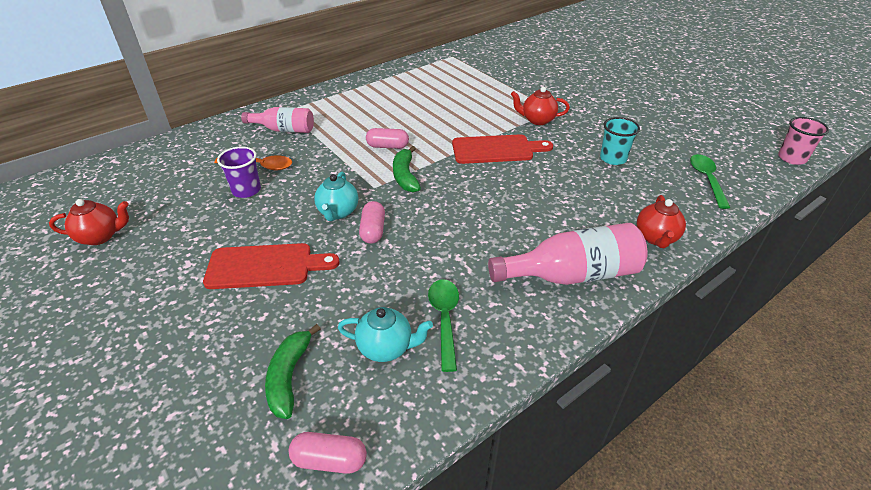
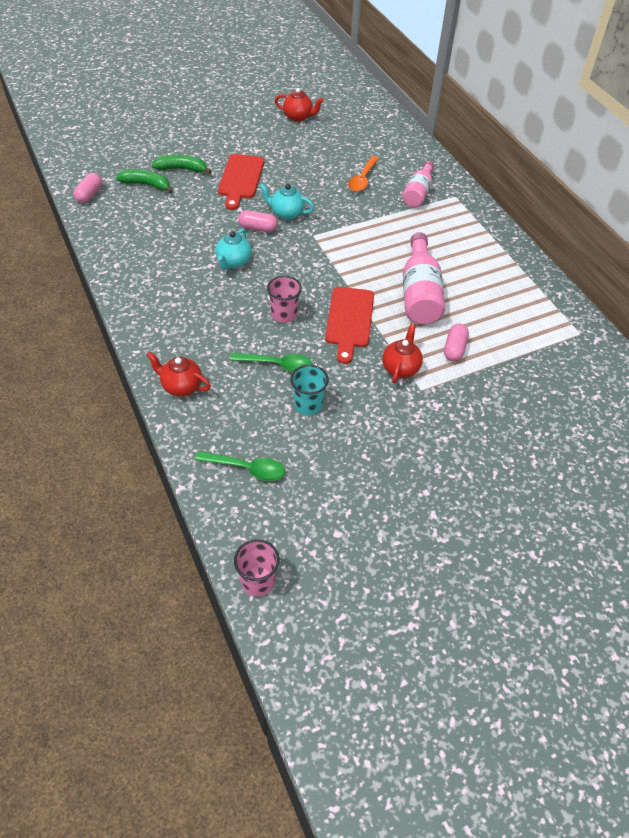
camera: 100 degrees right, 10 degrees up
red teapot [49,199,129,245] -> red teapot turned 75 degrees counterclockwise [275,88,324,122]
purple cup [217,146,261,198] -> none
turquoise teapot [338,307,433,362] -> turquoise teapot moved to [216,228,252,270]
pink capsule [366,128,409,149] -> pink capsule moved to [444,324,469,361]
green banana [393,146,421,193] -> green banana moved to [152,155,212,174]
green spoon [428,279,459,372] -> green spoon moved to [230,353,313,372]
pink bottle [488,223,648,285] -> pink bottle moved to [403,232,445,324]
none -> pink cup [267,276,302,323]

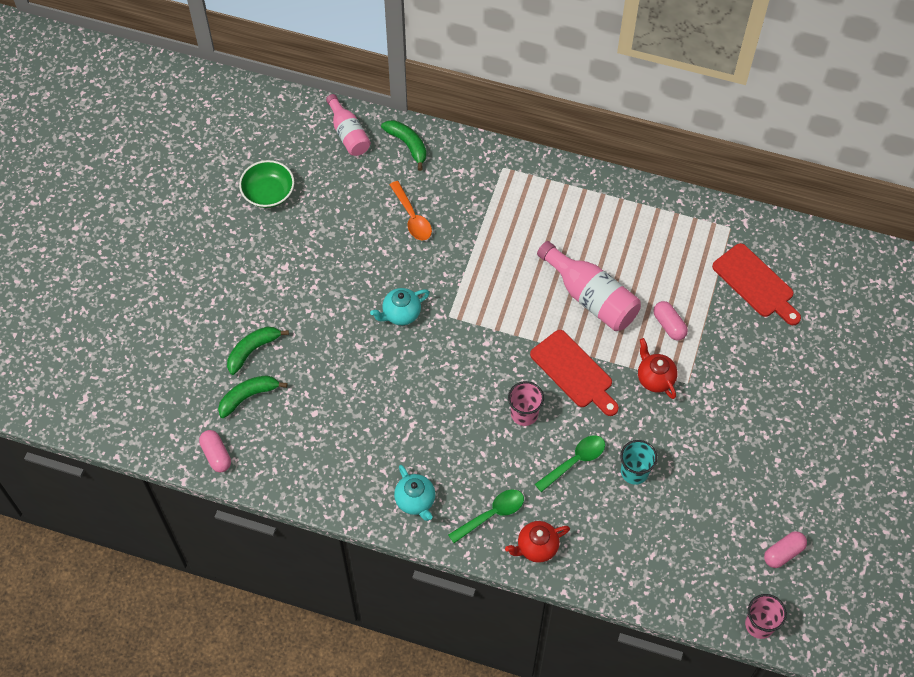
camera: 45 degrees left, 10 degrees up
green spoon [195,451,285,481] -> green spoon moved to [448,489,524,543]
turquoise teapot [216,228,252,270] -> turquoise teapot moved to [394,465,435,521]
red cutting board [218,154,264,210] -> red cutting board moved to [712,243,801,325]
pink capsule [238,210,278,232] -> pink capsule moved to [764,531,807,568]
red teapot [275,88,324,122] -> green bowl [239,160,294,208]
pink bottle [402,161,434,208] -> pink bottle moved to [326,94,371,156]
none -> green banana [381,120,426,171]

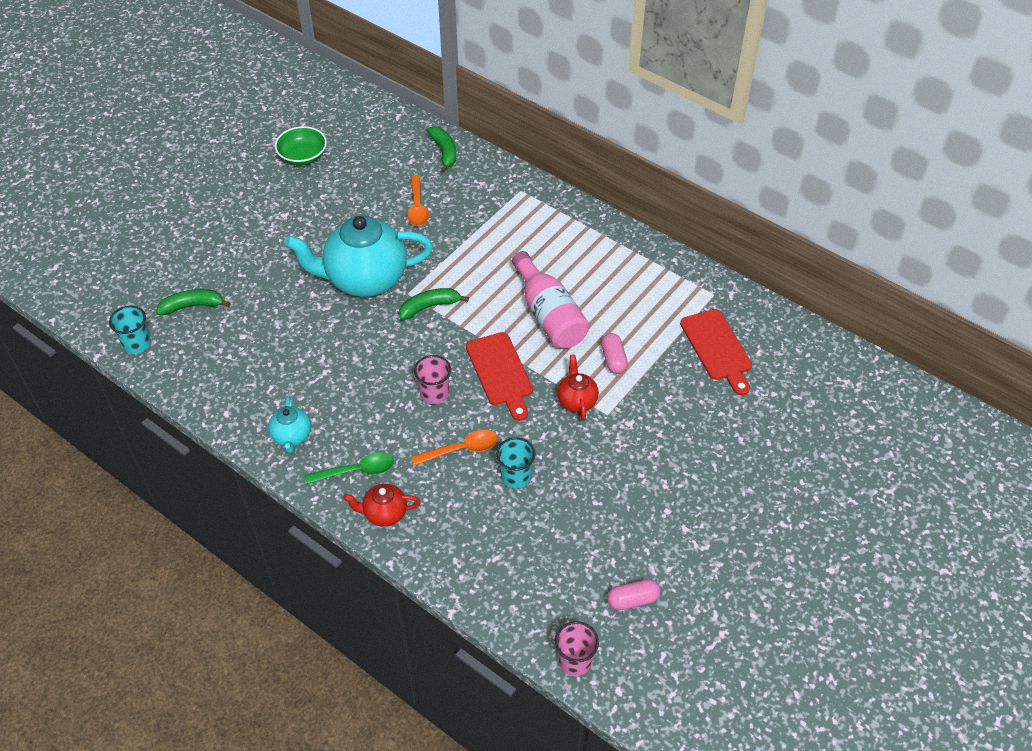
camera: 20 degrees right, 10 degrees down
pink capsule [199,430,231,472] -> turquoise cup [109,306,151,354]
green banana [227,327,289,375] -> green banana moved to [399,288,469,320]
pink bottle [326,94,371,156] -> none
turquoise teapot [370,288,430,325] -> turquoise teapot [285,216,433,297], size x2.18
green spoon [535,435,605,492] -> orange spoon [412,430,498,466]

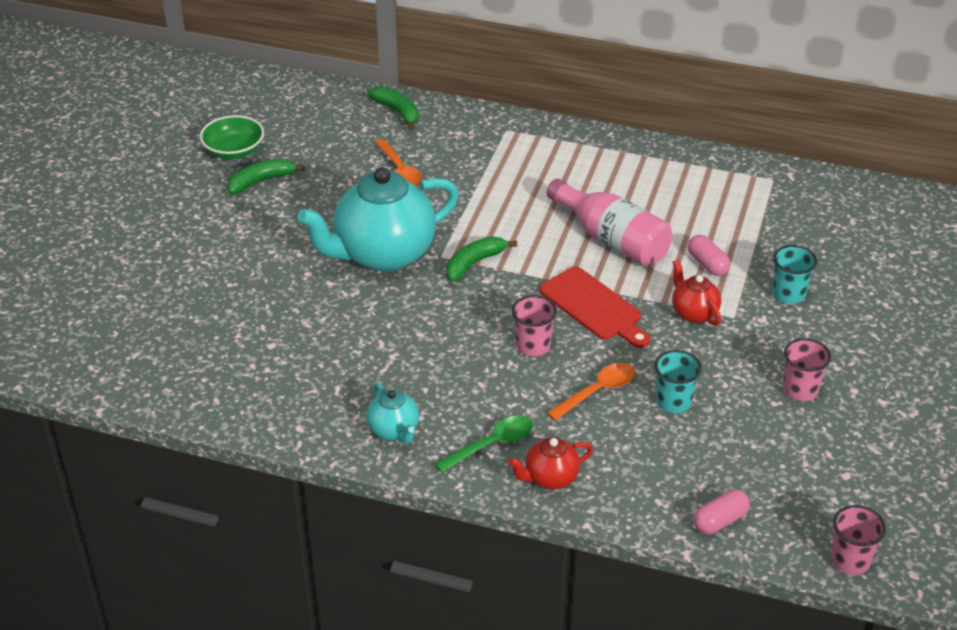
camera: 20 degrees left, 10 degrees down
turquoise cup [109,306,151,354] -> turquoise cup moved to [772,245,817,304]
green banana [156,289,231,315] -> green banana moved to [227,158,305,194]
pink capsule [607,579,660,610] -> pink capsule moved to [693,489,750,534]
red cutting board [680,309,752,395] -> none
none -> pink cup [783,338,831,401]

